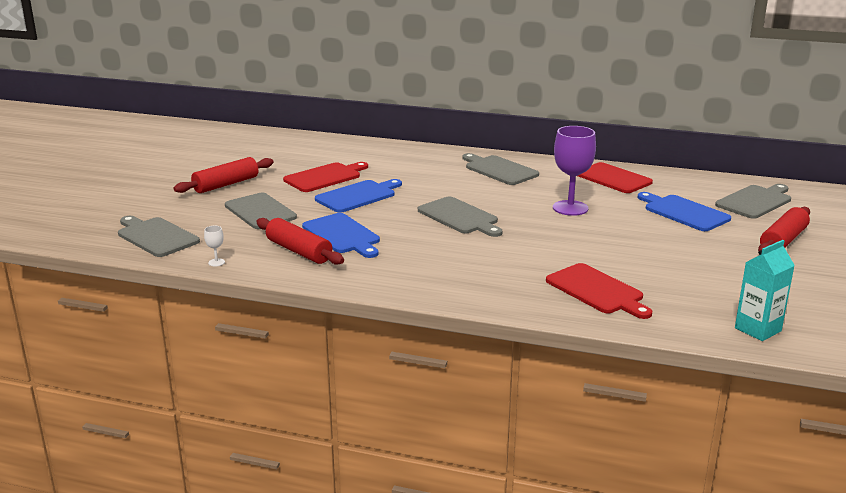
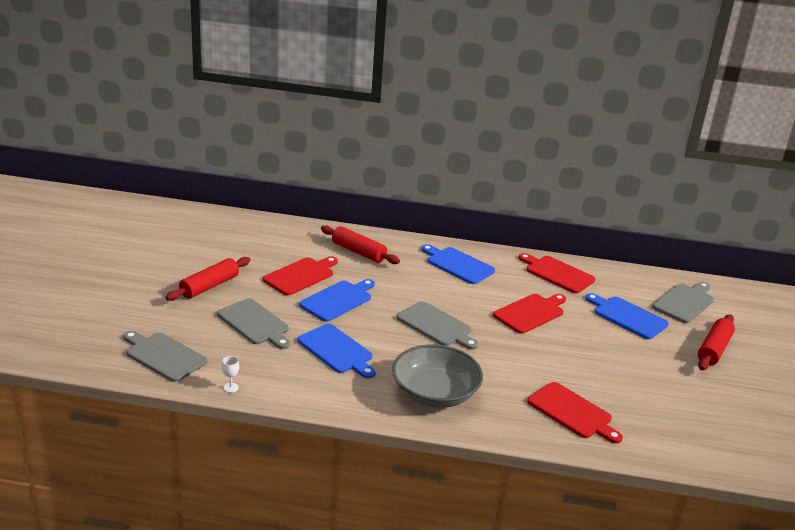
camera: 10 degrees left, 5 degrees up
red rolling pin [256,218,344,265] -> red rolling pin moved to [321,225,400,264]
grey cutting board [462,153,539,185] -> blue cutting board [421,244,495,284]
purple goblet [553,126,596,216] -> red cutting board [493,294,566,334]
turquoise carton [735,240,795,341] -> none
none -> grey bowl [392,344,483,408]

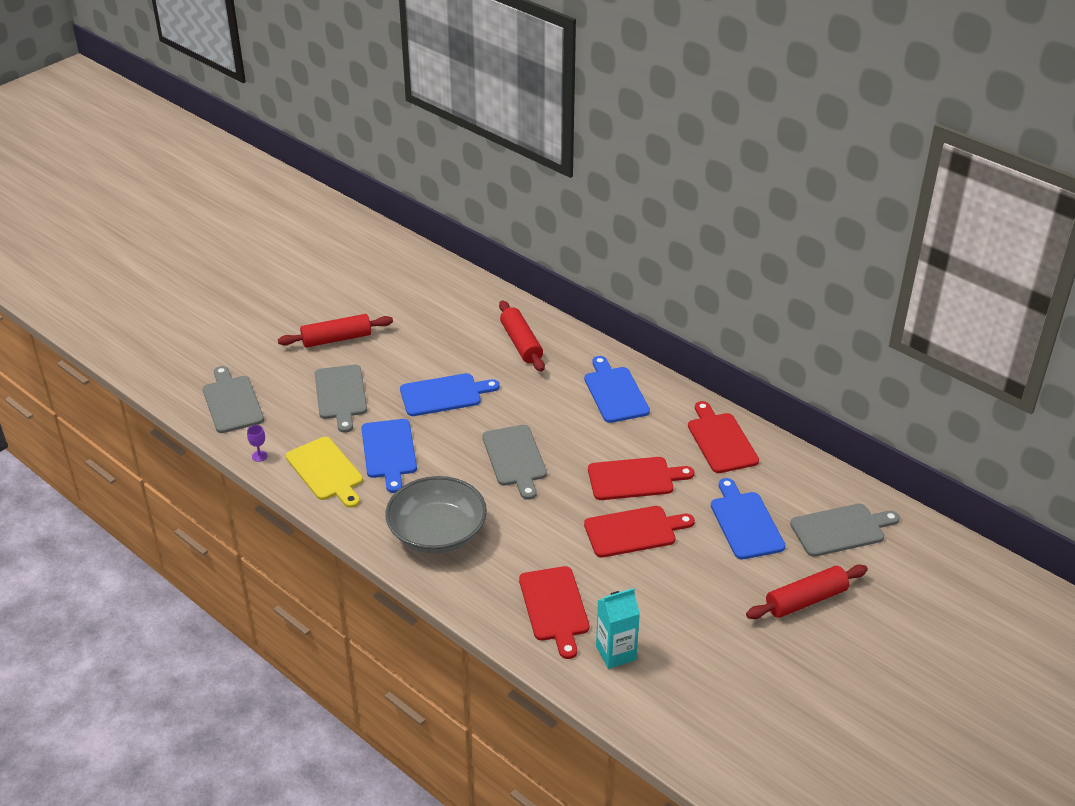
camera: 35 degrees right, 10 degrees up
white goblet [222,356,239,393] -> purple goblet [247,425,268,462]
red cutting board [263,256,338,296] -> red cutting board moved to [584,506,695,557]
none -> yellow cutting board [286,437,363,508]
none -> turquoise carton [596,588,640,669]

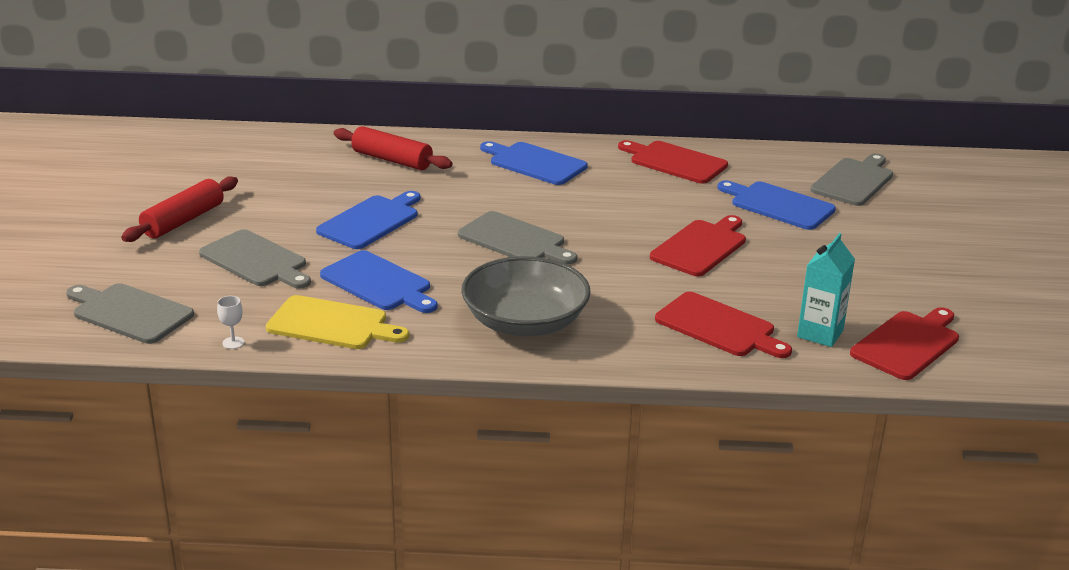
camera: 40 degrees left, 10 degrees down
purple goblet [247,425,268,462] -> white goblet [217,296,244,349]
red cutting board [588,457,694,500] -> red cutting board moved to [850,307,959,380]
red rolling pin [746,565,868,619] -> none

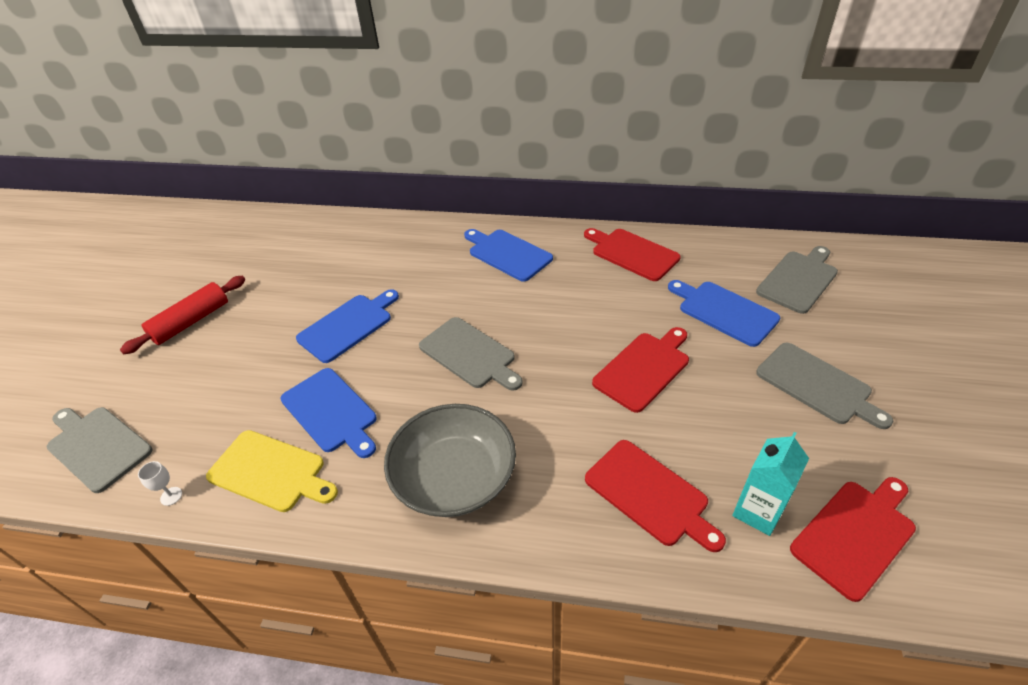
camera: 10 degrees right, 15 degrees up
grey cutting board [199,229,311,289] -> grey cutting board moved to [756,342,893,429]
red rolling pin [334,126,453,170] -> none

